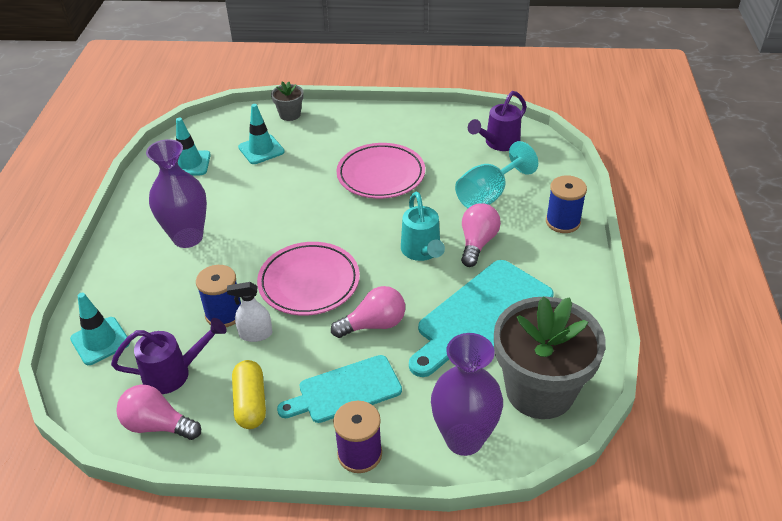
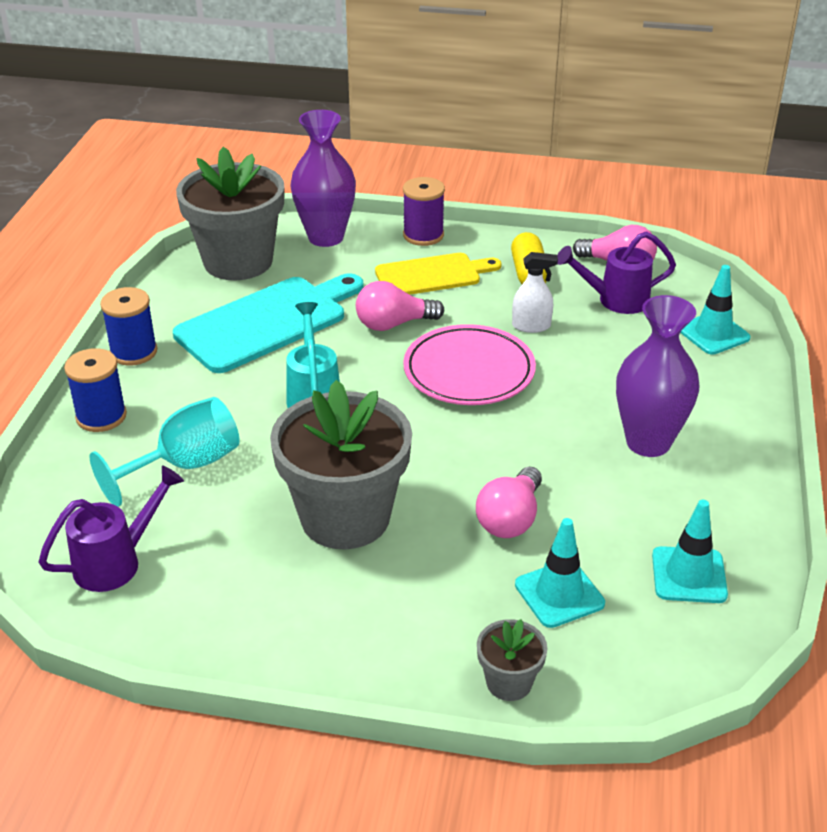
camera: 175 degrees left, 5 degrees down
blue spool [196,265,241,327] -> blue spool moved to [100,287,157,366]
turquoise cutting board [277,355,402,423] -> yellow cutting board [375,253,502,295]
pink plate [336,143,425,199] -> grey flower pot [270,380,412,549]
pink light bulb [461,203,501,267] -> pink light bulb moved to [476,467,542,538]

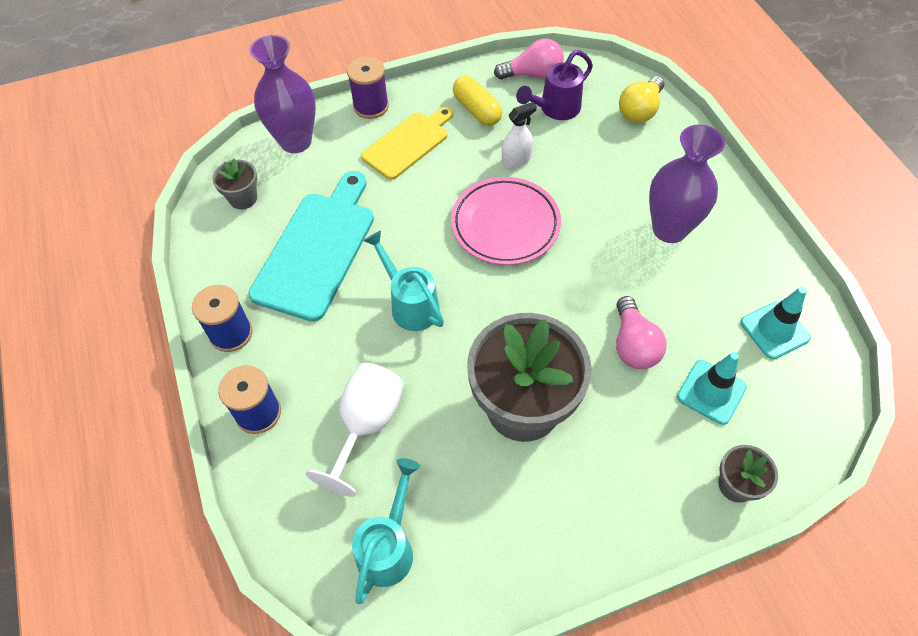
camera: 30 degrees left, 20 degrees up
purple watering can [39,465,184,592] -> turquoise watering can [352,458,420,604]
turquoise goblet [89,397,240,507] -> white goblet [306,363,404,497]
grey flower pot [176,147,285,280] -> grey flower pot [212,158,258,210], size x0.45
pink light bulb [356,281,444,331] -> none
turquoise traffic cone [680,265,751,355] -> yellow light bulb [619,76,664,123]

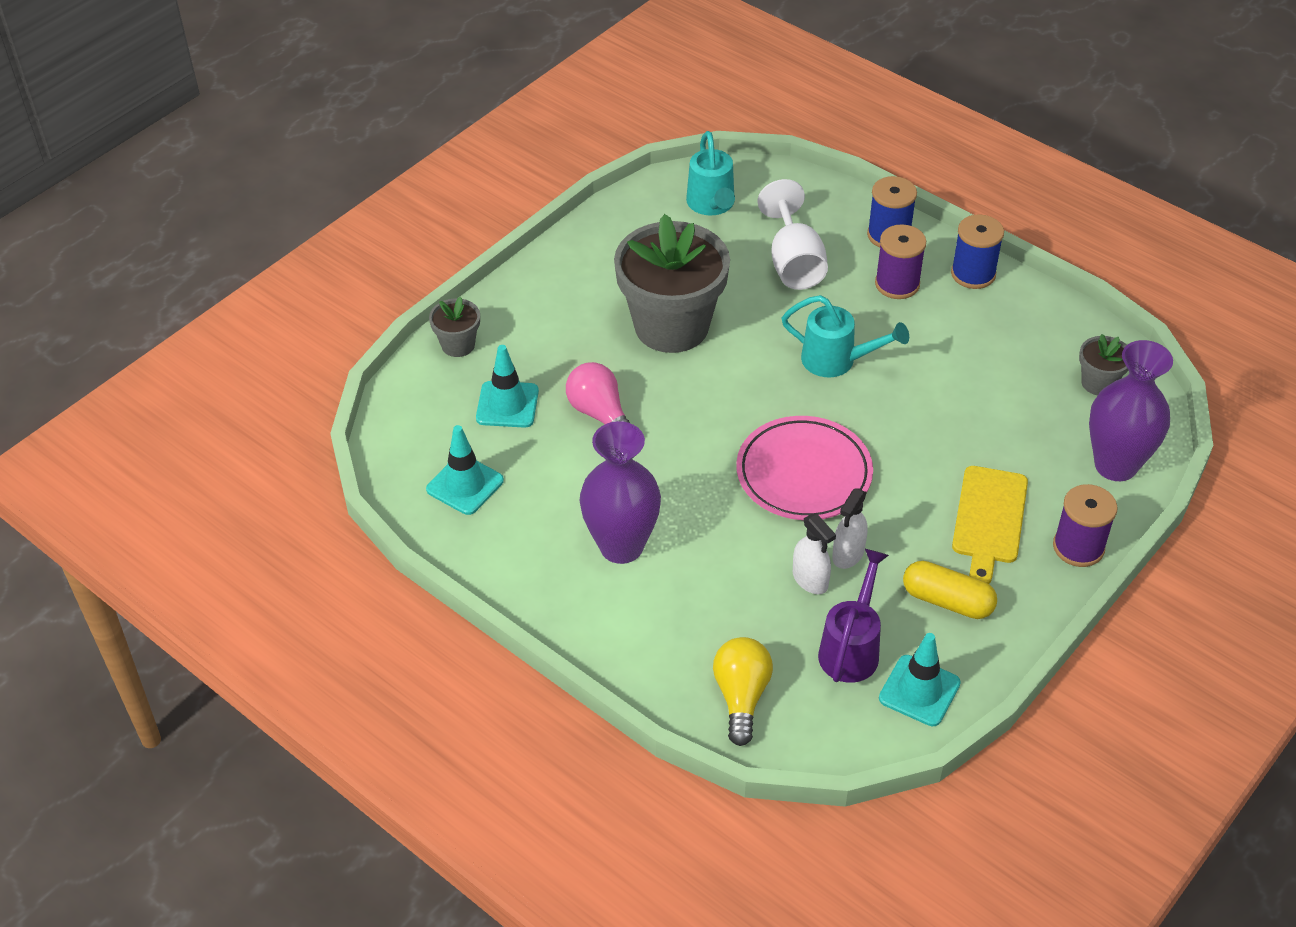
camera: 150 degrees right, 10 degrees down
turquoise cutting board [248,171,374,322] -> none
pink light bulb [494,38,564,80] -> turquoise traffic cone [879,633,961,726]
none -> white spray bottle [793,514,836,594]
none -> purple spool [875,224,926,299]

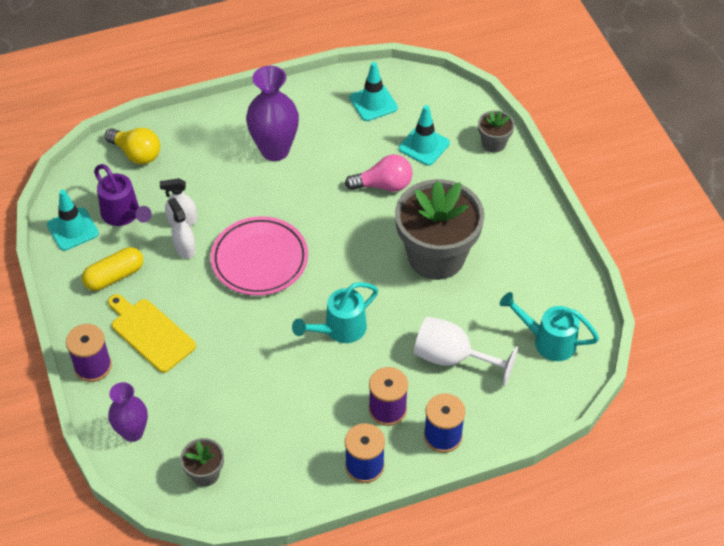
camera: 120 degrees right, 5 degrees up
purple vase [1089,340,1173,481] -> purple vase [108,382,148,442], size x0.64

